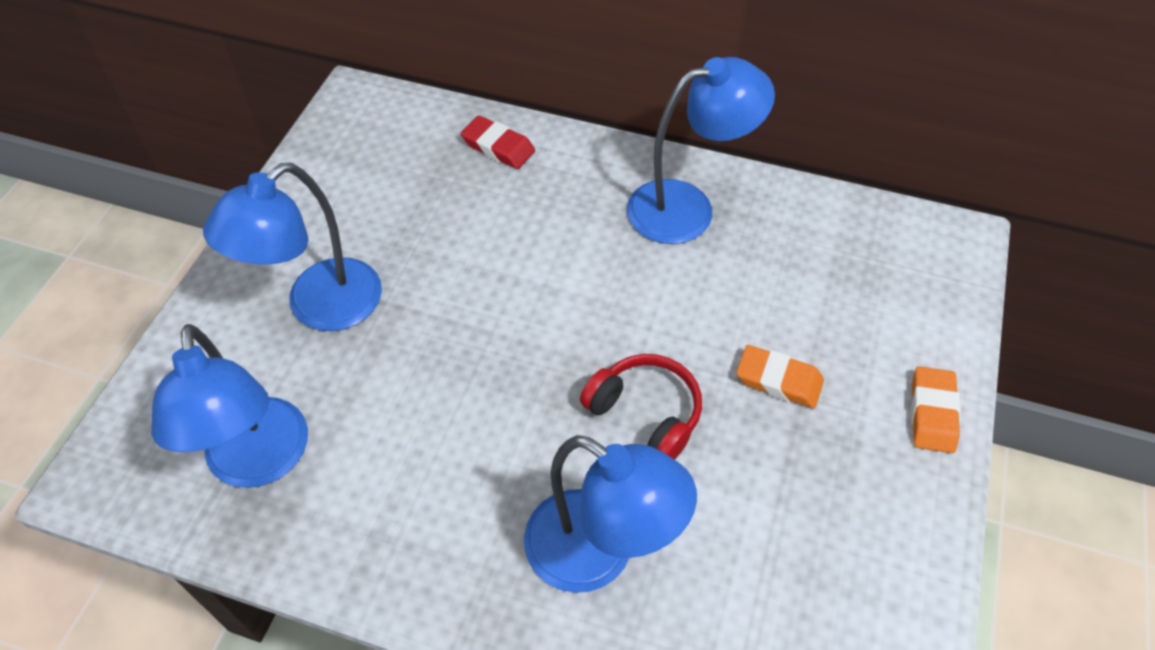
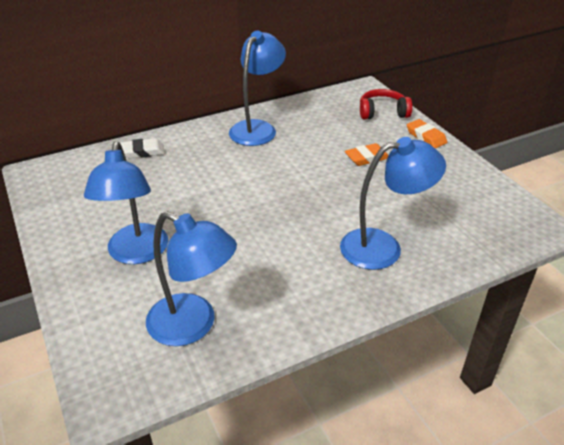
camera: 45 degrees left, 15 degrees down
red eraser [461,116,535,169] -> white eraser [120,138,165,158]
red headphones [580,354,702,460] -> red headphones moved to [360,89,412,120]

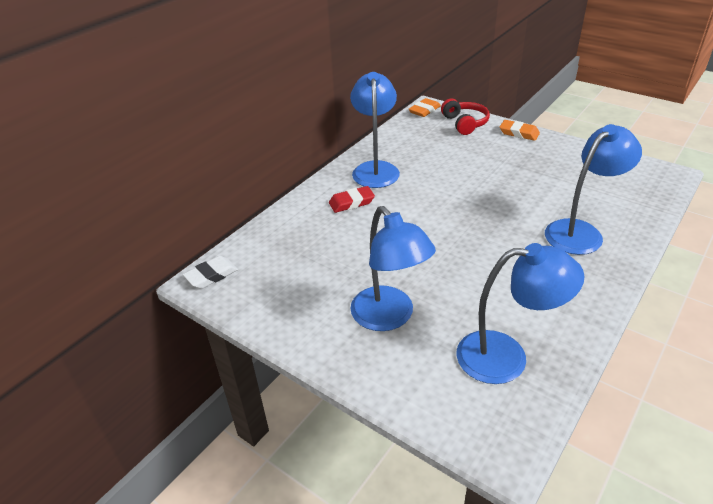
camera: 25 degrees left, 0 degrees up
white eraser [120,138,165,158] -> white eraser moved to [183,256,238,289]
orange eraser [345,143,388,166] -> orange eraser moved to [409,98,441,117]
red headphones [360,89,412,120] -> red headphones turned 105 degrees clockwise [441,99,490,135]
none -> red eraser [329,186,375,213]

